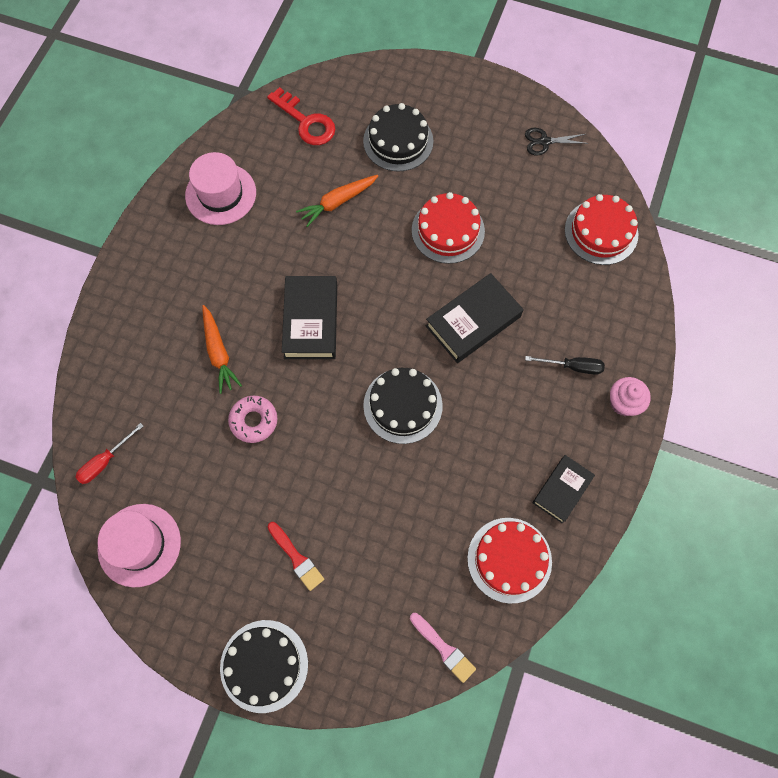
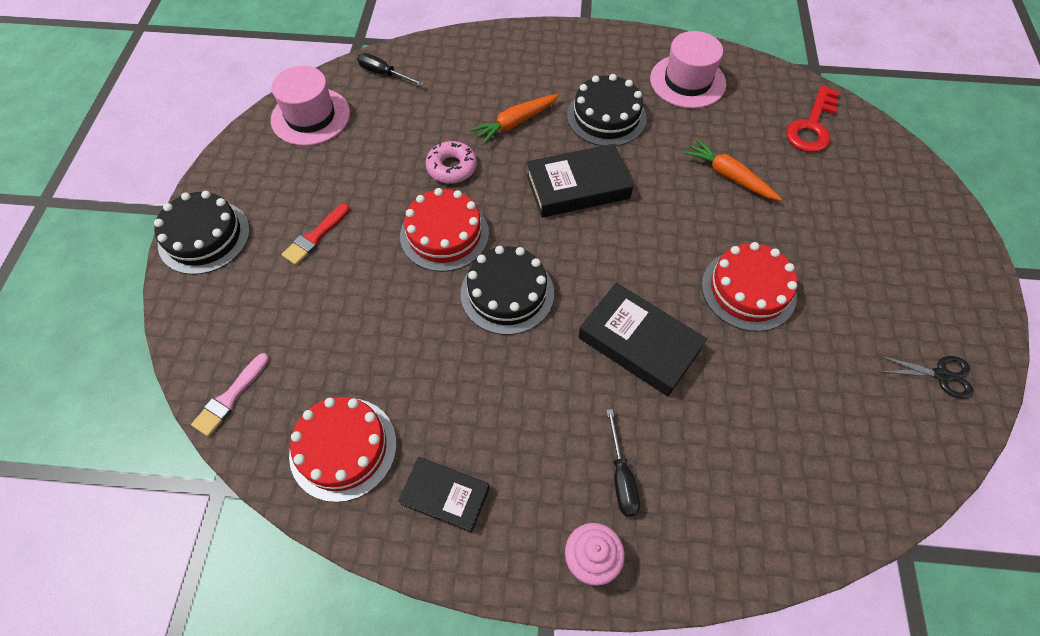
camera: 75 degrees right, 10 degrees down
red screwdriver [75,423,143,484] -> black screwdriver [357,53,424,86]
black cake [363,103,433,172] -> black cake moved to [567,74,647,146]
black scissors [525,128,588,155] -> black scissors turned 120 degrees clockwise [879,356,973,399]
red cake [565,194,638,265] -> red cake moved to [400,188,489,272]

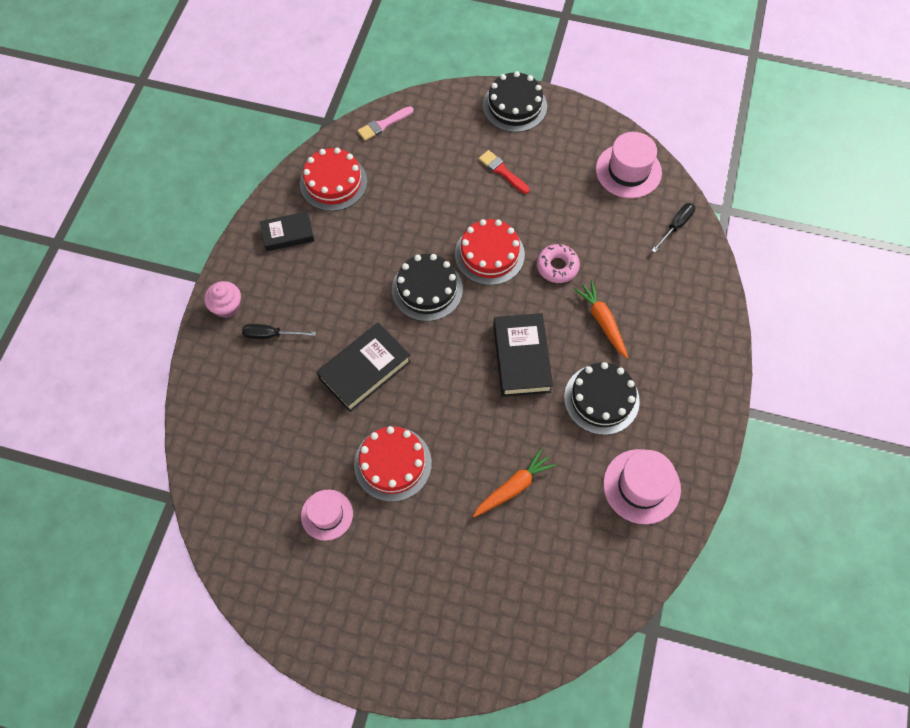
camera: 100 degrees right, 5 degrees up
pink brush [191,353,269,436] -> pink brush turned 75 degrees counterclockwise [357,106,413,141]
black book [398,457,490,533] -> black book turned 45 degrees clockwise [260,211,314,251]
red key [786,86,839,152] -> none
black scissors [879,356,973,399] -> none
none -> pink hat [301,490,353,541]

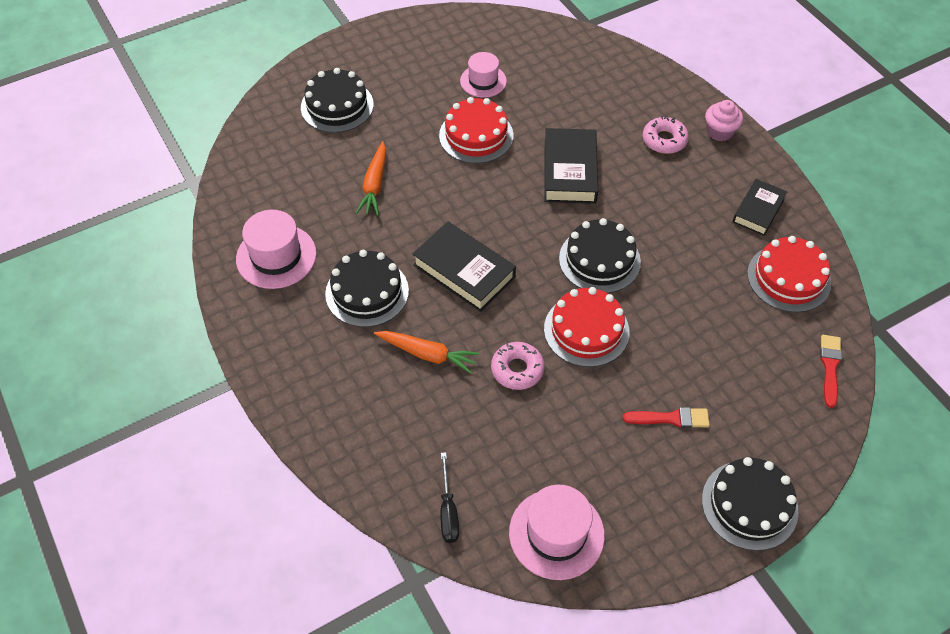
camera: 135 degrees right, 10 degrees down
black screwdriver [242,324,316,339] -> pink donut [643,116,689,154]
pink brush [357,106,413,141] -> red brush [820,335,842,408]
none -> black cake [301,68,374,133]

